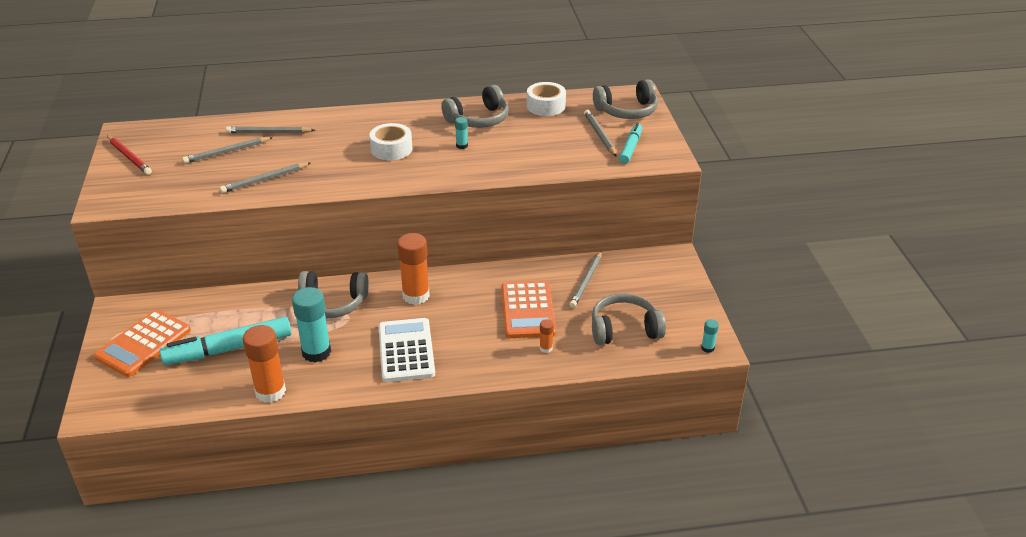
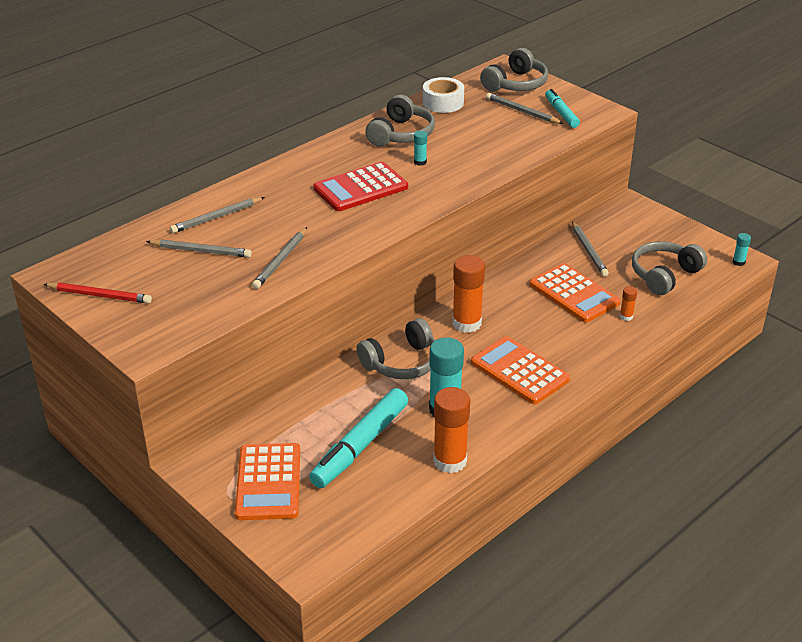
camera: 35 degrees left, 0 degrees up
grey pencil [182,137,273,164] -> grey pencil turned 105 degrees counterclockwise [146,239,252,258]
white tape [369,123,412,160] -> red calculator [313,162,408,211]
white calculator [378,318,435,382] -> orange calculator [471,336,570,404]

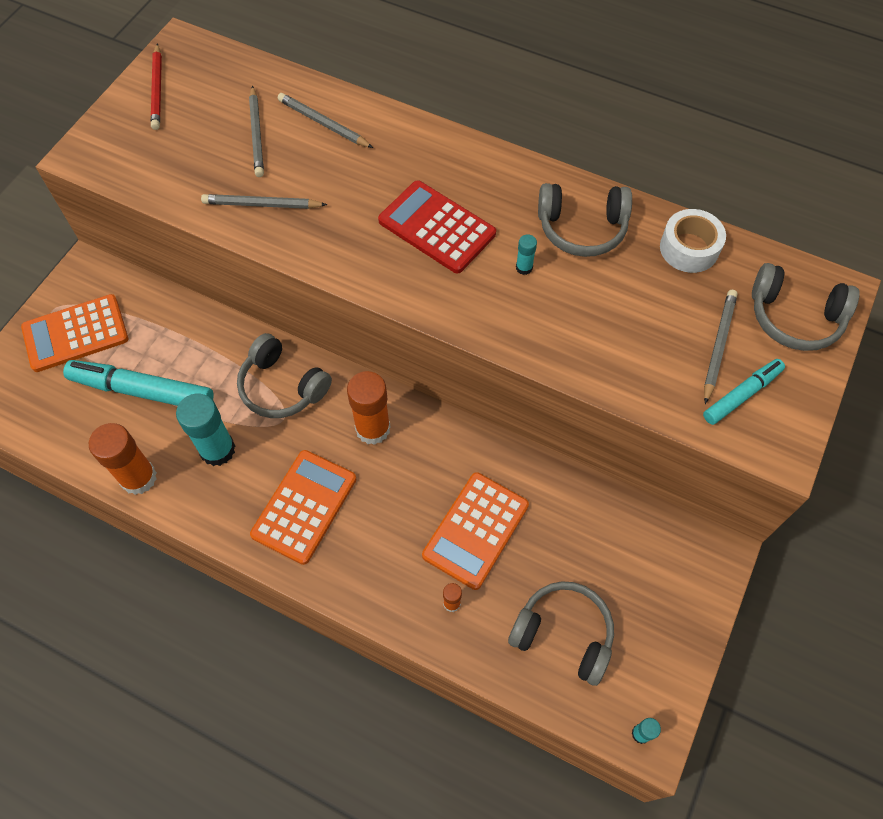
camera: 70 degrees right, 25 degrees up
grey pencil [572,221,609,276] -> none

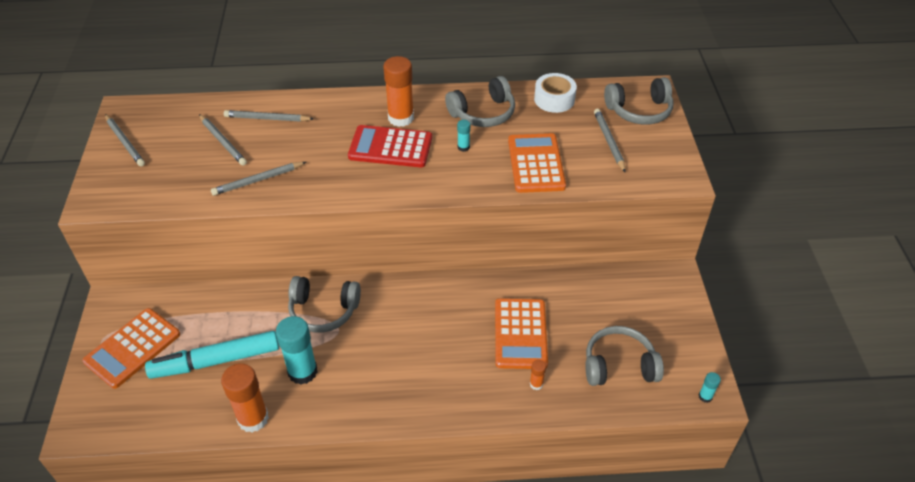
camera: 30 degrees left, 15 degrees down
red pencil [151,43,162,130] -> grey pencil [105,114,145,166]
orange calculator [250,450,356,565] -> orange calculator moved to [508,133,566,193]
orange glue stick [347,371,391,445] -> orange glue stick moved to [383,56,414,127]
turquoise marker [703,359,785,425] -> none

